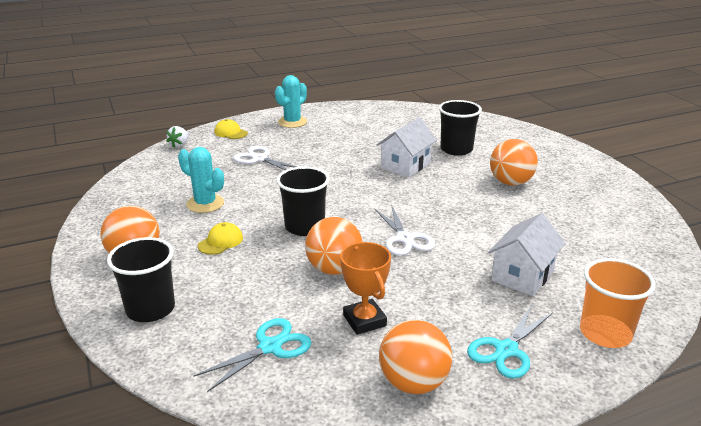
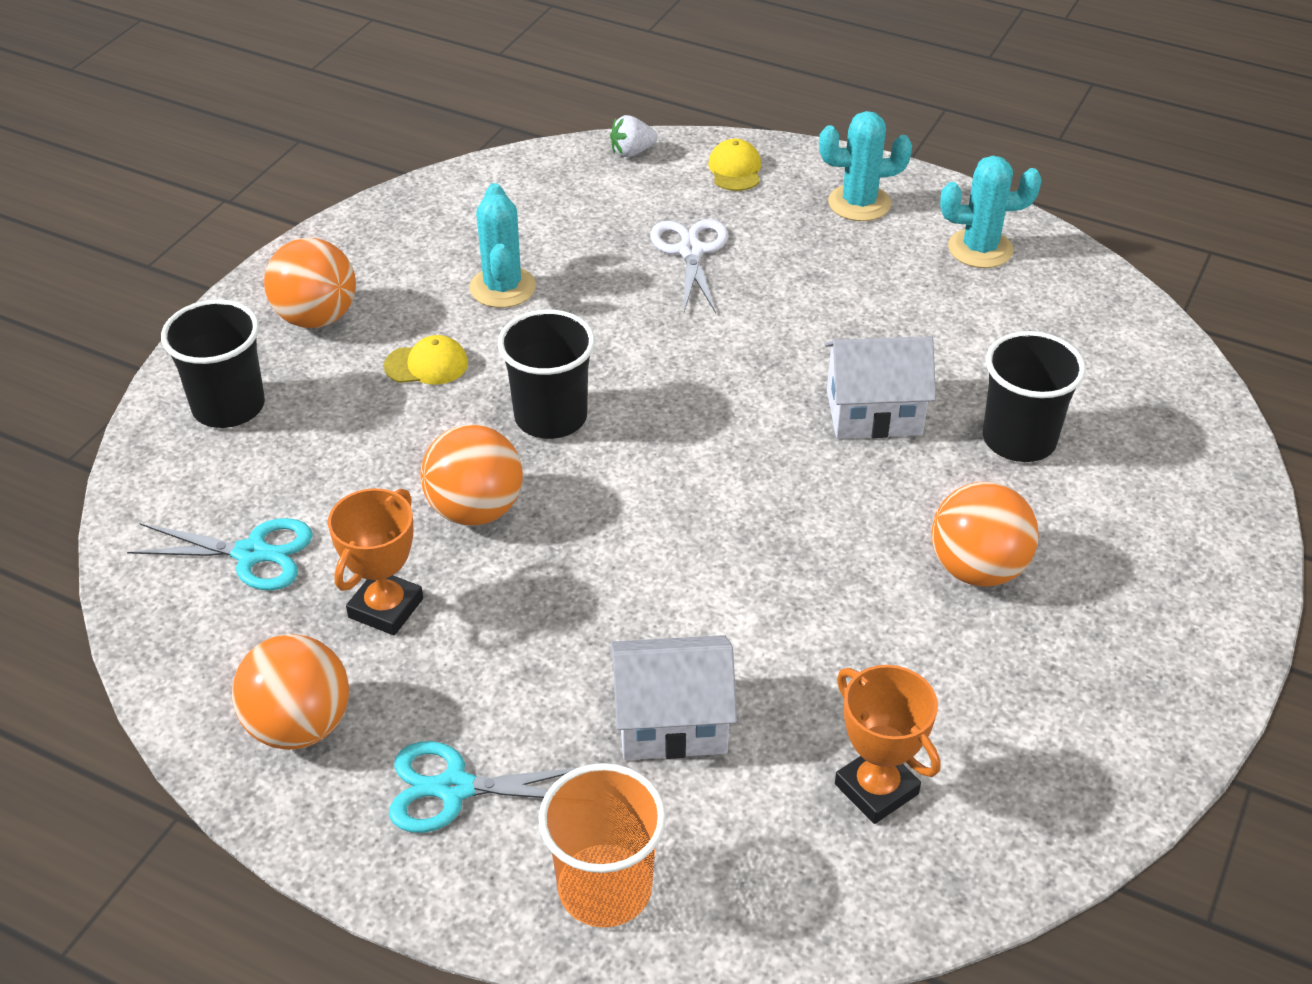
camera: 50 degrees right, 15 degrees up
white scissors [375,206,435,256] -> none
none -> orange trophy [835,665,940,824]
none -> turquoise cactus [940,156,1042,268]

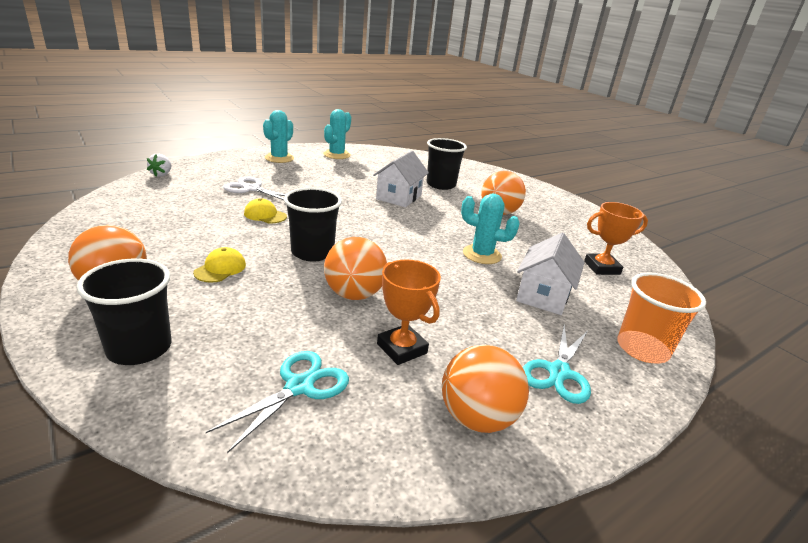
camera: 65 degrees left, 15 degrees down
turquoise cactus [469,183,536,308] -> turquoise cactus moved to [461,193,520,264]
yellow cap [708,139,761,191] -> yellow cap moved to [244,198,287,223]

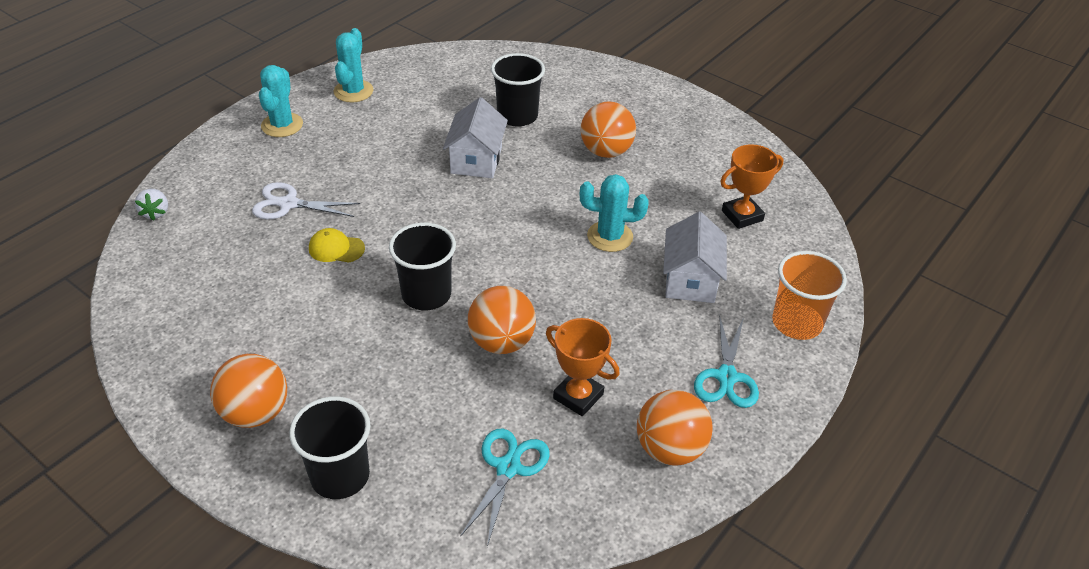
camera: 15 degrees left, 15 degrees up
yellow cap [193,247,246,283] -> none

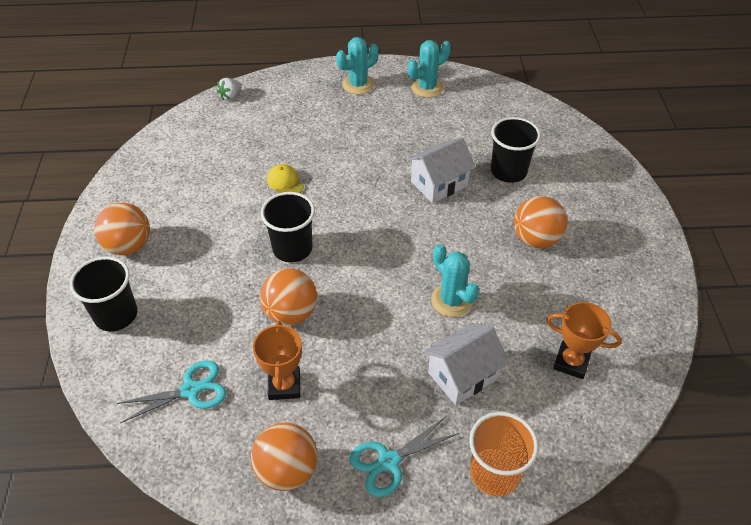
camera: 50 degrees right, 5 degrees up
white scissors [252,182,360,219] -> none

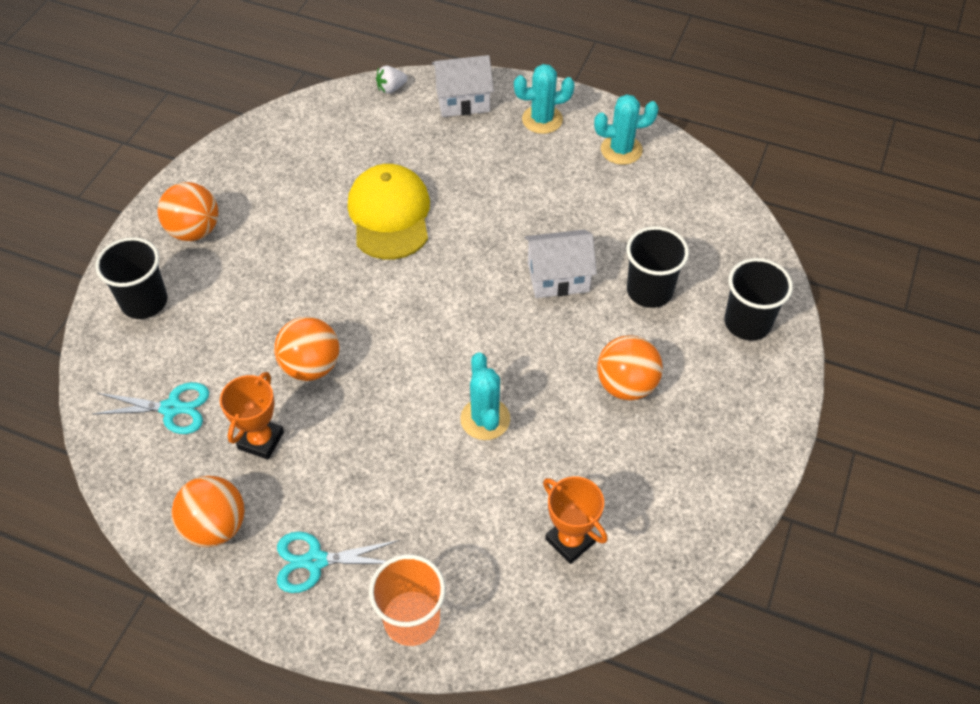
camera: 25 degrees right, 5 degrees up
black cup [261,192,315,262] -> black cup moved to [724,258,793,341]
yellow cap [267,164,304,193] -> yellow cap [348,164,430,260], size x2.19
white house [424,323,509,405] -> white house moved to [432,55,494,117]

